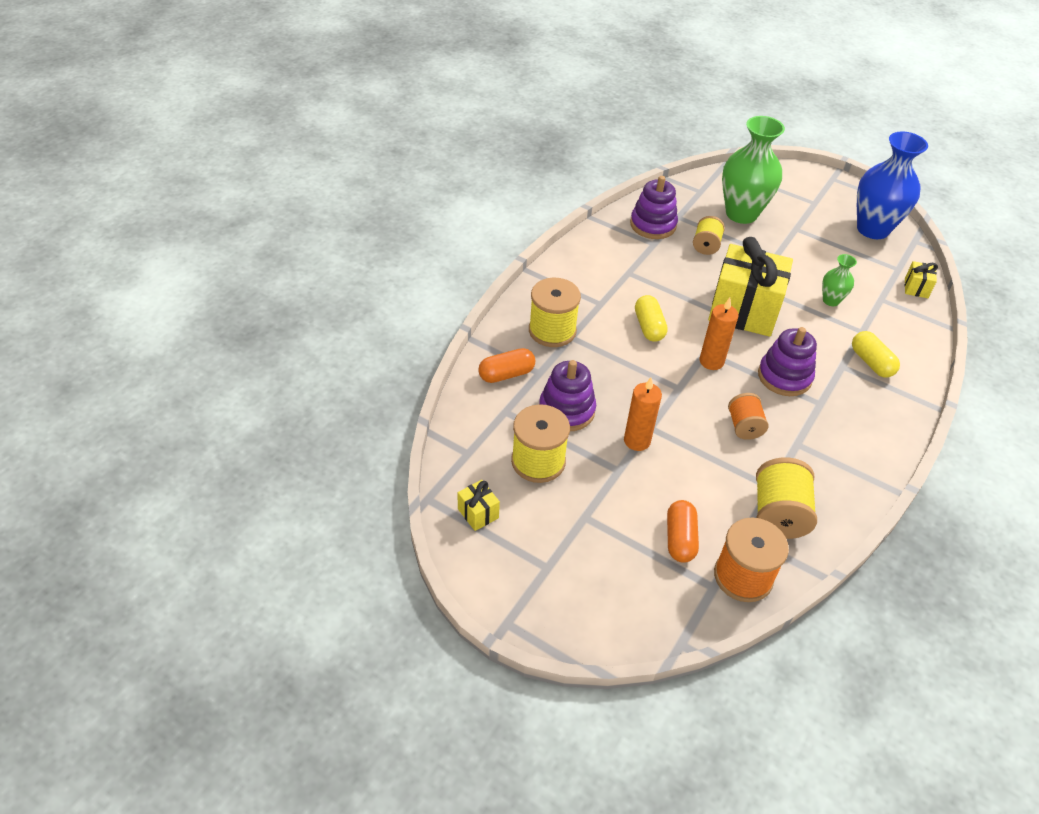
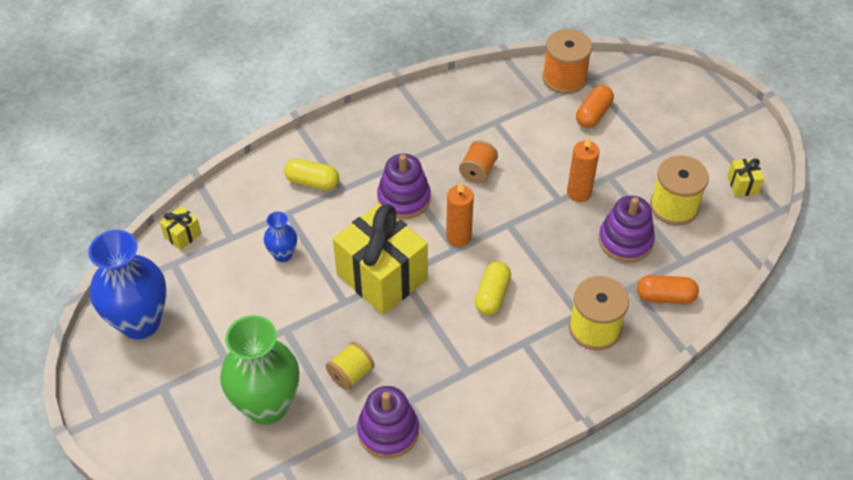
camera: 150 degrees left, 5 degrees up
yellow spool [756,458,817,539] -> none
green vase [822,254,857,306] -> blue vase [264,212,297,262]
yellow capsule [852,331,900,378] -> yellow capsule turned 75 degrees counterclockwise [284,158,339,190]

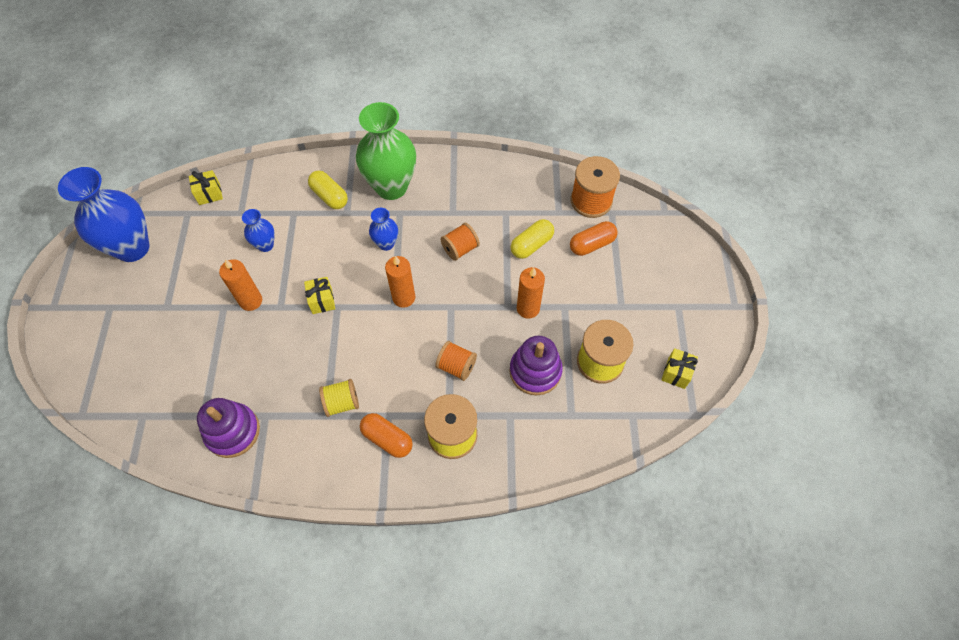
camera: 30 degrees right, 10 degrees up
green vase [220,315,299,425] -> green vase moved to [356,102,416,200]
yellow spool [326,342,375,390] -> yellow spool moved to [319,379,359,417]
yellow gift [333,204,428,315] -> yellow gift [304,277,335,314], size x0.42
purple stacking toy [377,154,431,219] -> blue vase [369,208,398,251]
yellow capsule [475,261,511,315] -> yellow capsule moved to [511,219,554,259]
orange capsule [637,275,699,304] -> orange capsule moved to [360,413,413,458]
none -> orange candle [219,259,262,311]
none -> orange spool [435,341,477,381]

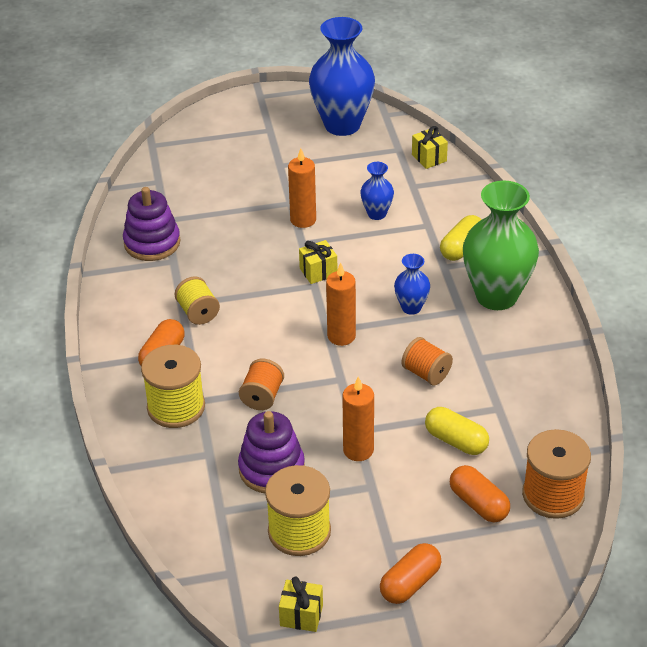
camera: 80 degrees right, 20 degrees down
none -> orange capsule [380,543,442,604]

